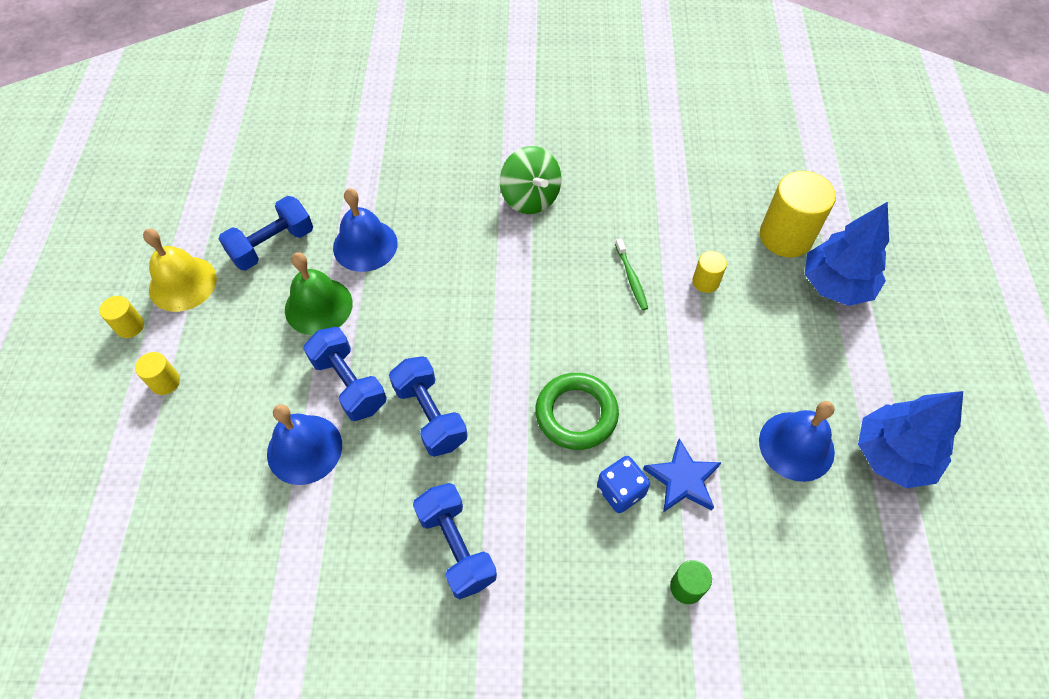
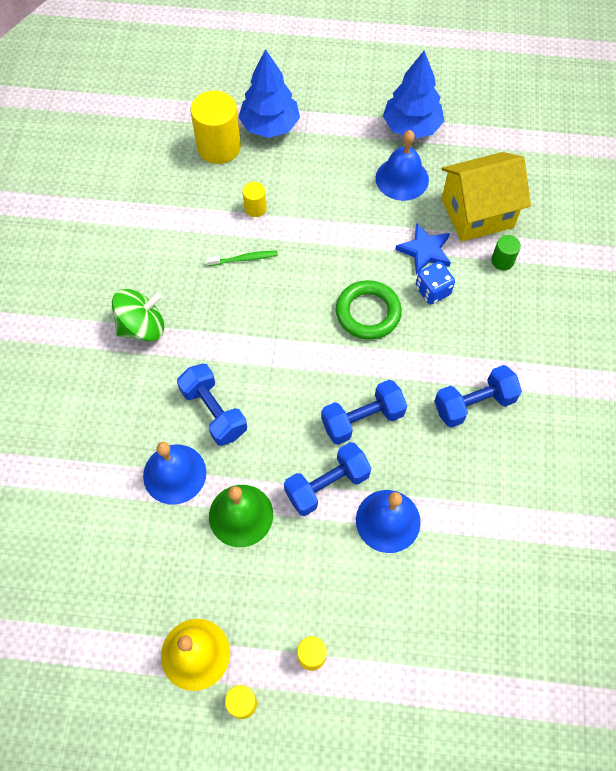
camera: 85 degrees left, 5 degrees up
blue dumbbell [219,196,313,270] -> blue dumbbell moved to [177,363,247,446]
none -> yellow house [441,152,531,242]

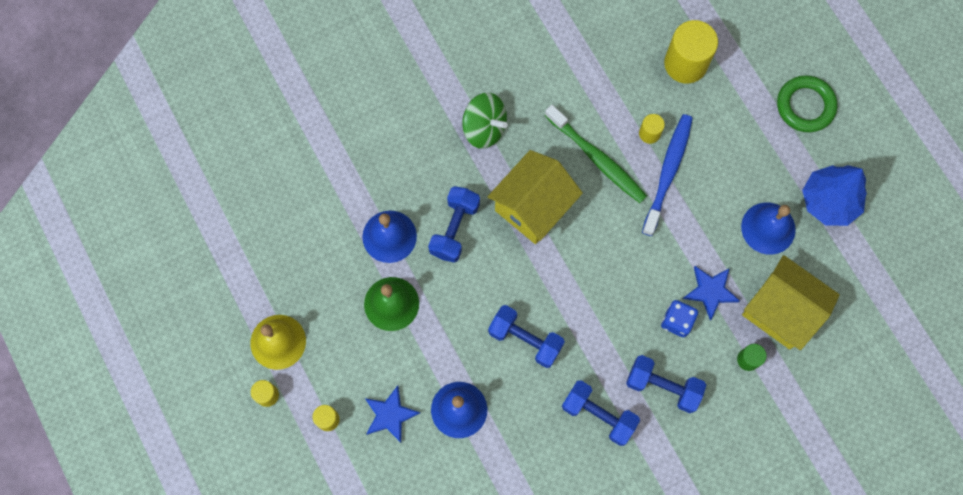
camera: 55 degrees right, 10 degrees up
green toothbrush [207,251,278,266] -> green toothbrush [545,105,647,203], size x1.96
blue tree [238,49,300,138] -> none
blue dumbbell [284,442,371,516] -> blue dumbbell moved to [626,355,706,413]
green ring [336,280,402,340] -> green ring moved to [777,75,837,132]
none -> blue star [365,385,420,443]
none -> yellow house [488,150,583,244]
none -> blue toothbrush [642,114,693,236]

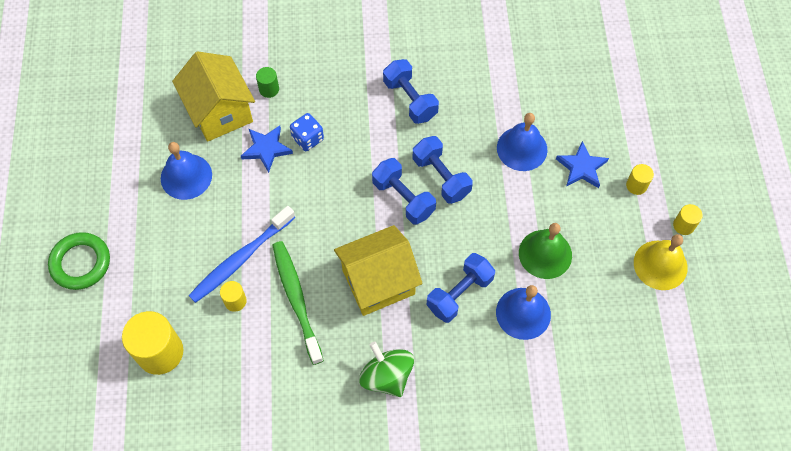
camera: 155 degrees left, 10 degrees down
blue dumbbell [626,355,706,413] -> blue dumbbell moved to [372,158,436,225]
blue tree [802,165,867,226] -> none

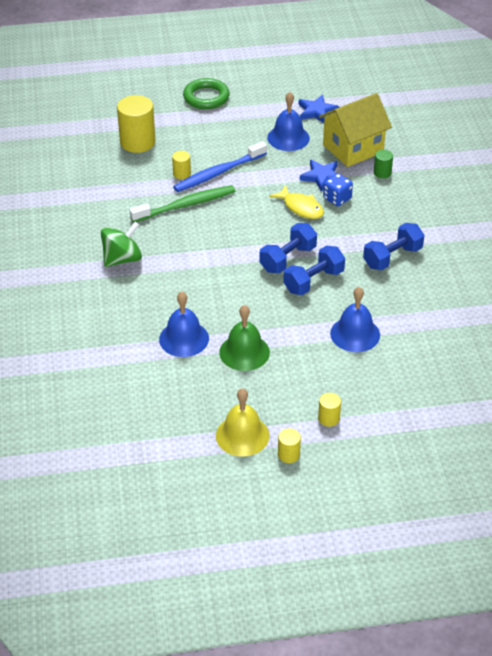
camera: 85 degrees right, 20 degrees down
blue toothbrush [188,206,295,303] -> blue toothbrush turned 75 degrees counterclockwise [173,141,267,192]
yellow house [334,225,423,316] -> none
blue dumbbell [427,253,495,323] -> none
blue star [556,141,609,188] -> blue star moved to [299,94,339,123]
none -> yellow fish [269,185,324,219]

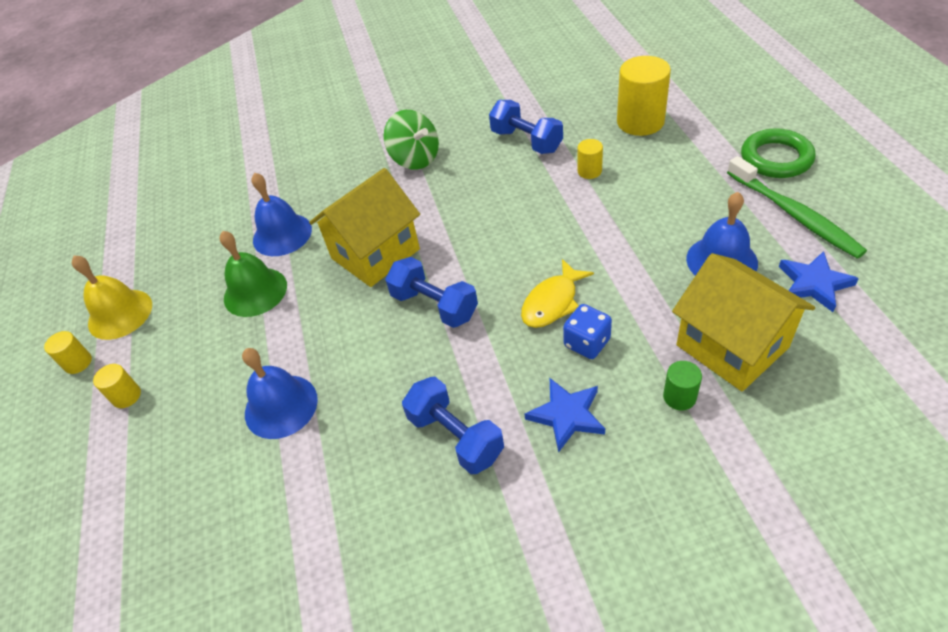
camera: 90 degrees right, 5 degrees up
green toothbrush [129,185,235,223] -> green toothbrush moved to [727,156,867,259]
blue toothbrush [173,141,267,192] -> none
blue dumbbell [283,245,345,295] -> blue dumbbell moved to [489,100,563,154]
blue star [300,160,338,191] -> blue star moved to [525,378,605,453]
none -> yellow house [309,168,420,287]

